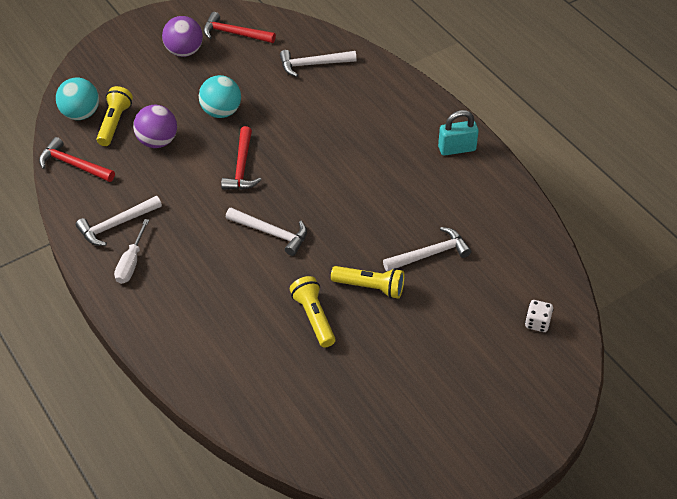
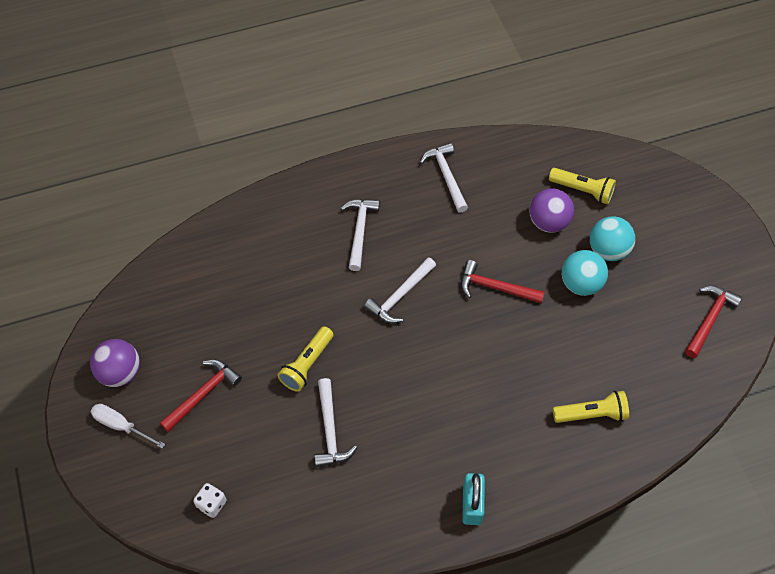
camera: 105 degrees right, 10 degrees up
red hammer [39,137,115,182] -> red hammer moved to [160,360,242,432]
turquoise ball [56,78,99,120] -> turquoise ball moved to [590,216,635,261]
white screwdriver [114,219,149,284] -> white screwdriver moved to [91,404,165,449]
purple ball [162,16,203,57] -> purple ball moved to [90,339,140,387]
white hammer [280,50,357,77] -> white hammer moved to [341,199,380,271]
yellow flashlight [290,276,335,347] -> yellow flashlight moved to [553,391,629,423]

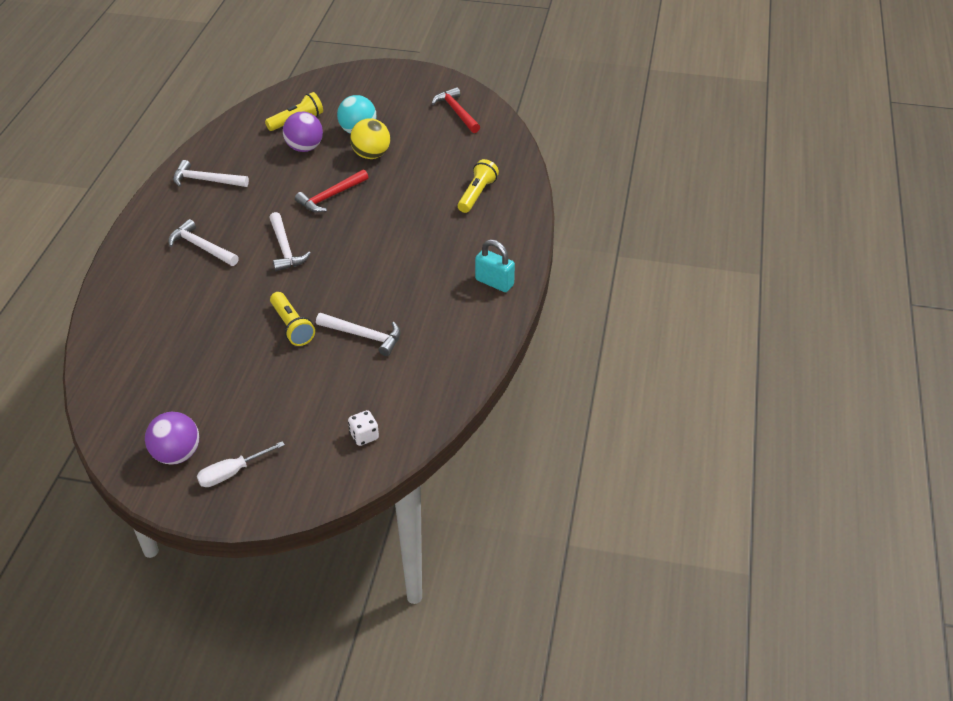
camera: 60 degrees left, 15 degrees down
red hammer [160,360,242,432] -> none
turquoise ball [562,250,608,296] -> yellow ball [350,118,390,159]

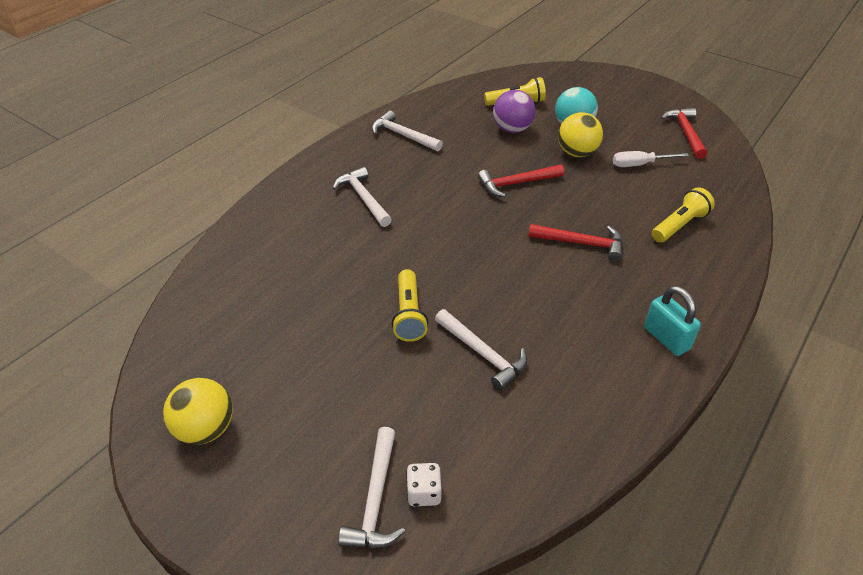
camera: 25 degrees right, 0 degrees up
purple ball [145,412,199,465] -> yellow ball [163,378,233,445]
white screwdriver [197,441,285,487] -> white screwdriver moved to [613,151,689,167]
white hammer [269,212,311,272] -> white hammer moved to [338,427,405,548]
none -> red hammer [528,224,623,262]

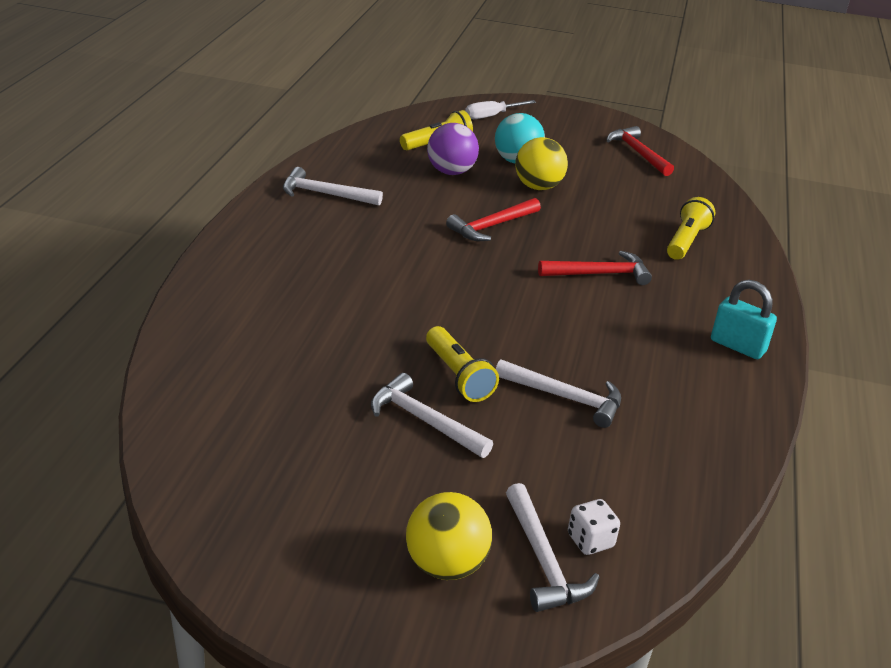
camera: 25 degrees left, 10 degrees down
yellow ball [163,378,233,445] -> yellow ball moved to [406,492,492,580]
white hammer [333,167,392,227] -> white hammer moved to [371,373,493,458]
white screwdriver [613,151,689,167] -> white screwdriver moved to [465,100,536,119]

